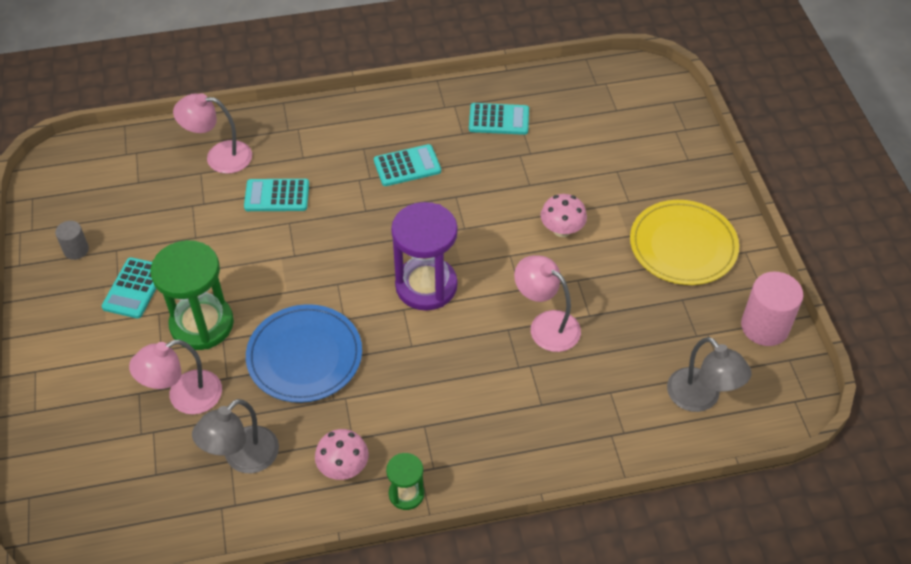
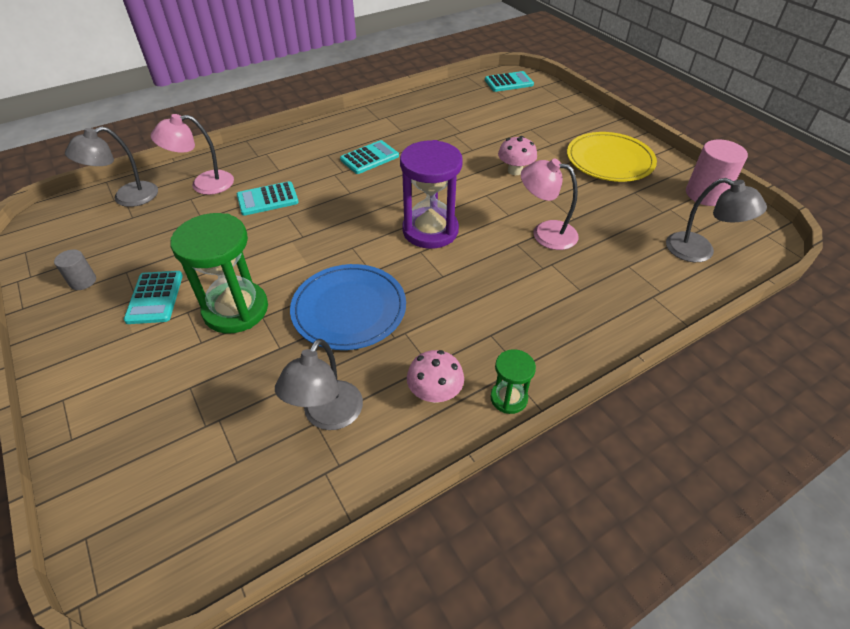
camera: 20 degrees left, 5 degrees down
pink lamp [129,339,222,414] -> none
turquoise calculator [469,103,529,135] -> turquoise calculator moved to [485,71,534,92]
none -> grey lamp [65,126,158,207]

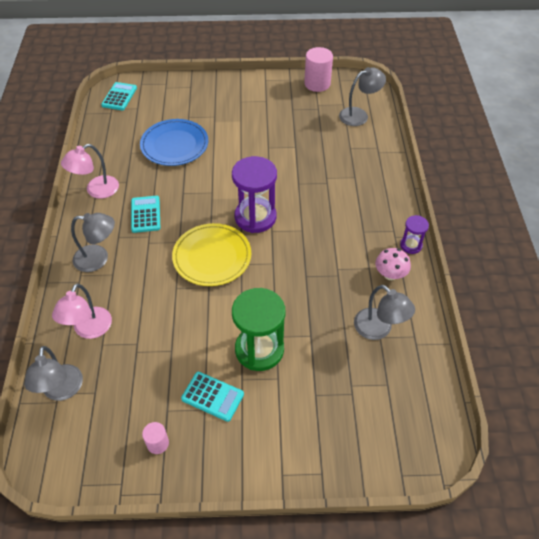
camera: 60 degrees left, 5 degrees up
grey cylinder [54,250,96,290] -> pink cylinder [142,422,169,454]
turquoise calculator [237,181,299,216] -> none
blue plate [290,264,406,350] -> blue plate moved to [140,119,208,166]
green hourglass [490,349,536,414] -> purple hourglass [400,215,429,254]
pink mushroom [498,136,537,175] -> none
pink lamp [521,159,579,250] -> pink lamp moved to [61,144,119,199]
yellow plate [567,132,657,182] -> yellow plate moved to [172,223,251,286]
none -> grey lamp [71,213,115,272]

